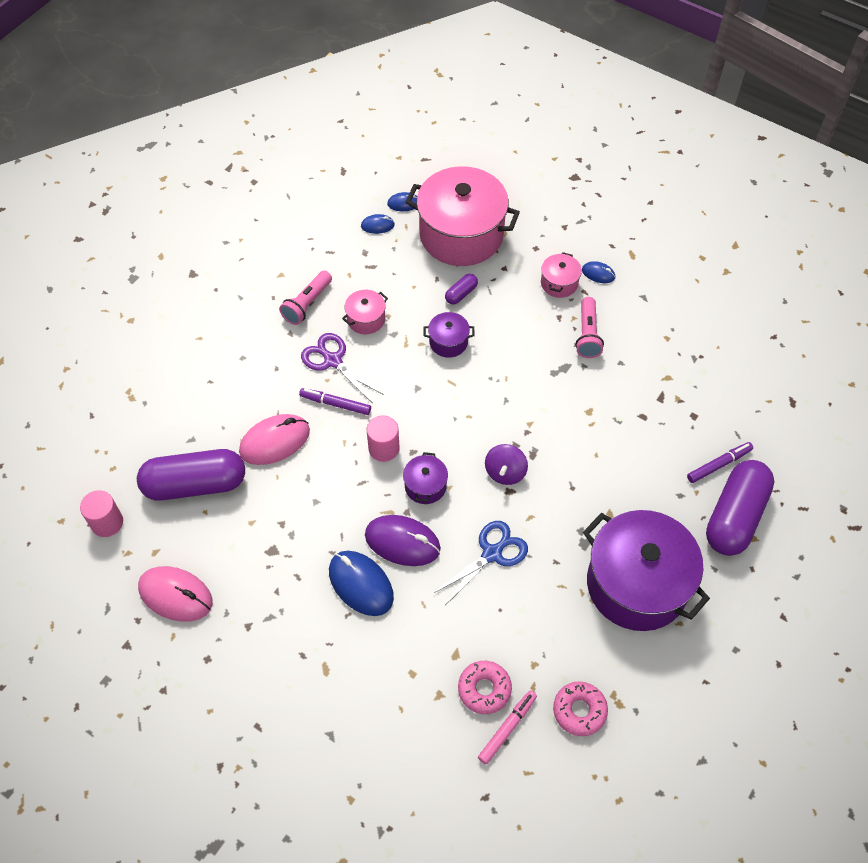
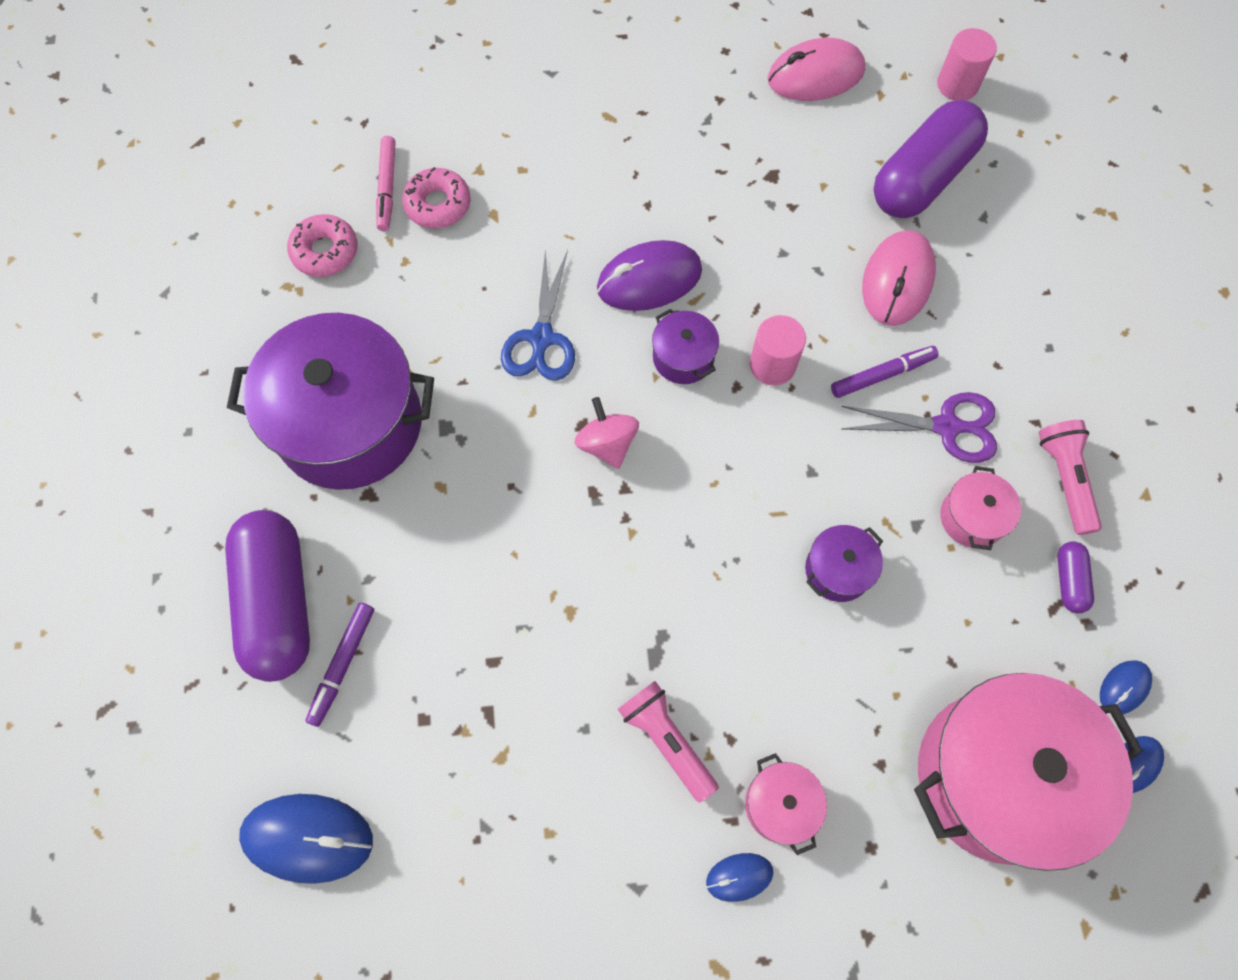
camera: 140 degrees right, 10 degrees up
blue mouse [329,551,394,616] -> blue mouse moved to [239,794,373,884]
purple capsule [445,274,478,304] -> purple capsule moved to [1057,541,1094,613]
purple spinning top [485,444,528,485] -> pink spinning top [574,397,639,469]

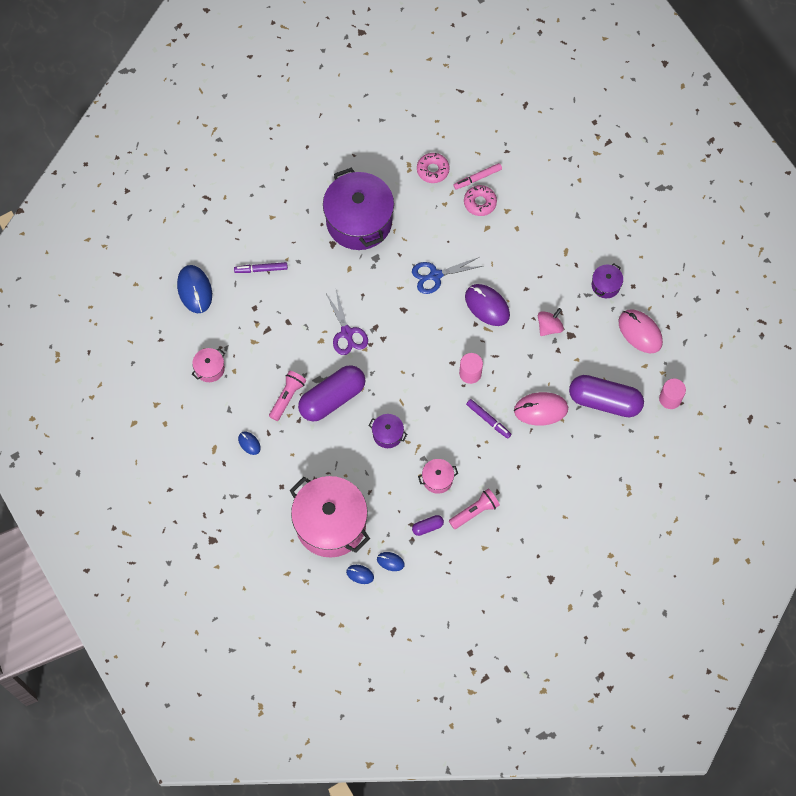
camera: 65 degrees right, 0 degrees up
purple capsule [225,510,310,682] -> purple capsule moved to [298,365,366,422]
pink spinning top [574,397,639,469] -> pink spinning top moved to [538,308,564,336]
purple pot [652,309,719,384] -> purple pot moved to [592,263,623,298]
pink pot [745,753,827,855] -> pink pot moved to [192,348,225,382]
purple scissors [842,392,997,463] -> purple scissors moved to [325,290,368,355]

